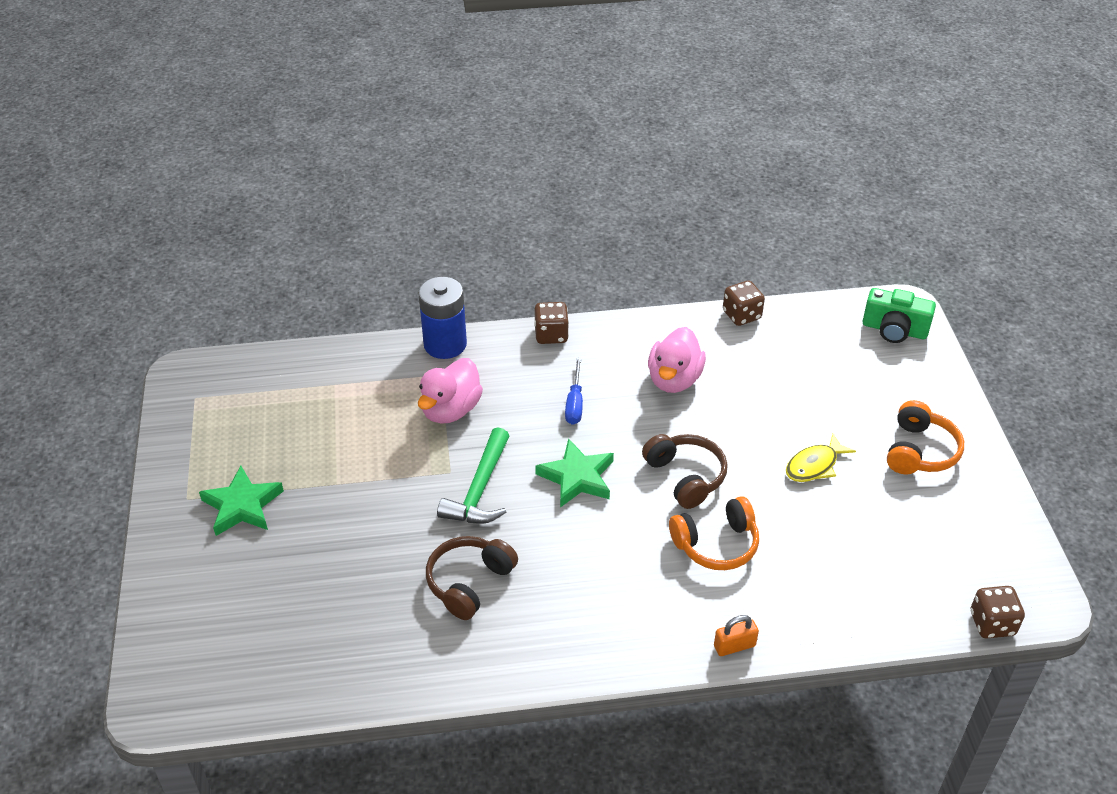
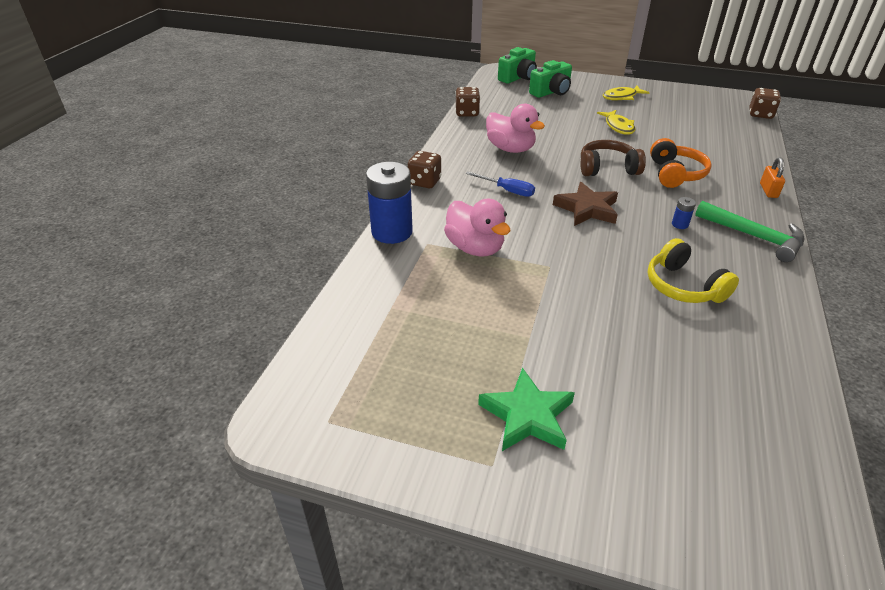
camera: 65 degrees left, 5 degrees down
brown headphones [426,536,518,620] -> yellow headphones [648,238,739,303]
green hammer [437,427,510,524] -> green hammer moved to [695,201,805,262]
green star [535,438,614,508] -> brown star [553,182,618,226]
orange headphones [887,400,964,474] -> yellow fish [603,86,650,101]
none -> green camera [529,60,572,98]
none -> blue battery [672,197,696,229]

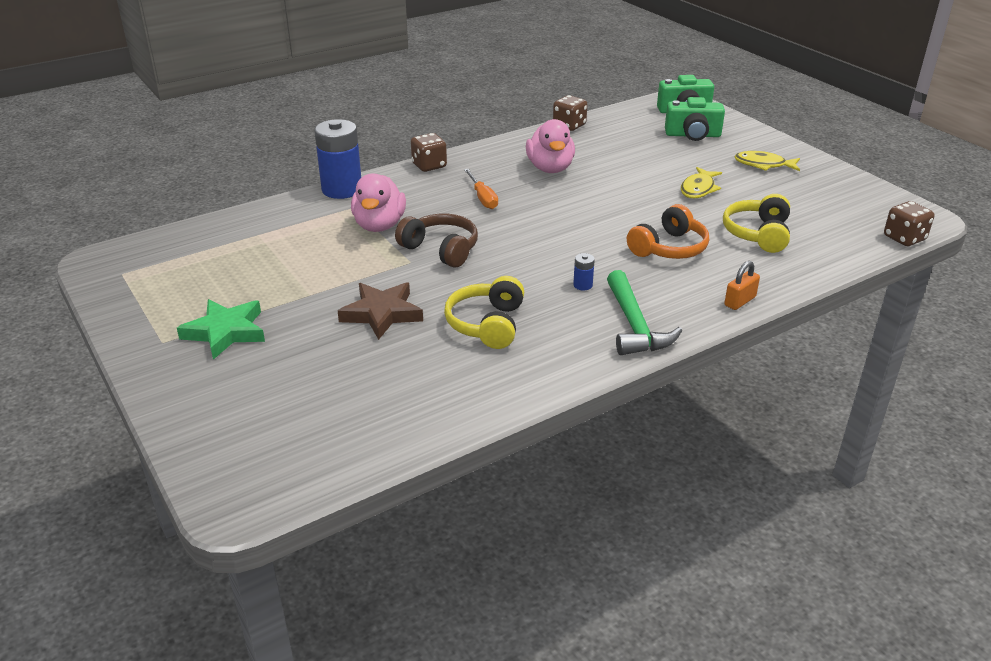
camera: 40 degrees right, 5 degrees down
blue screwdriver [465,171,535,197] -> orange screwdriver [464,169,498,209]
brown star [553,182,618,226] -> brown star moved to [338,282,423,340]
brown headphones [581,140,646,176] -> brown headphones moved to [395,214,478,268]
none -> yellow headphones [723,194,790,253]

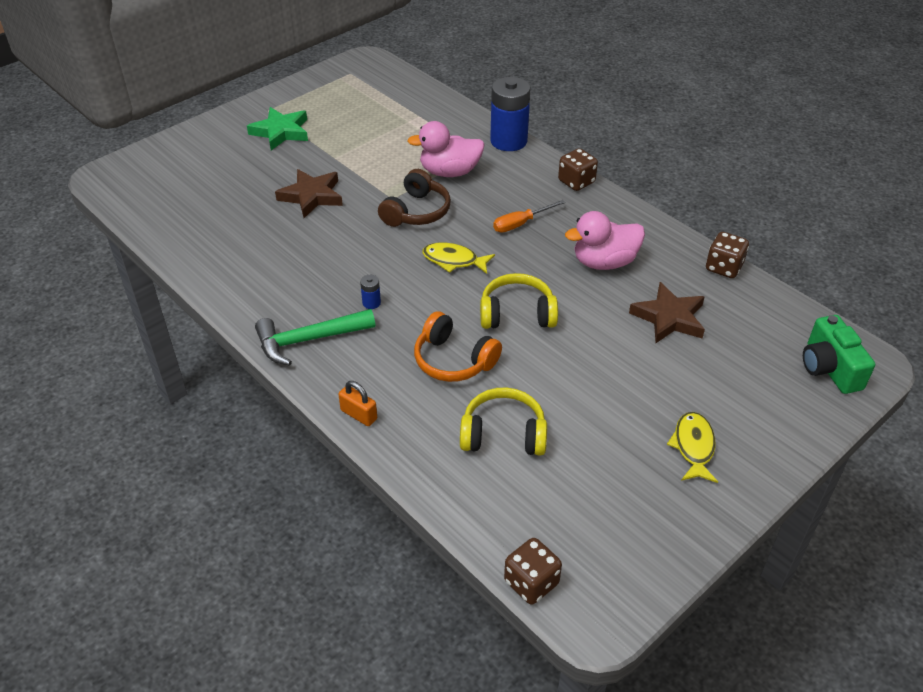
camera: 80 degrees right, 10 degrees up
yellow headphones [444,276,524,349] -> yellow headphones moved to [480,273,558,329]
green camera [665,97,725,141] -> none
yellow fish [681,167,722,199] -> yellow fish moved to [422,243,495,274]
none -> brown star [629,282,705,343]

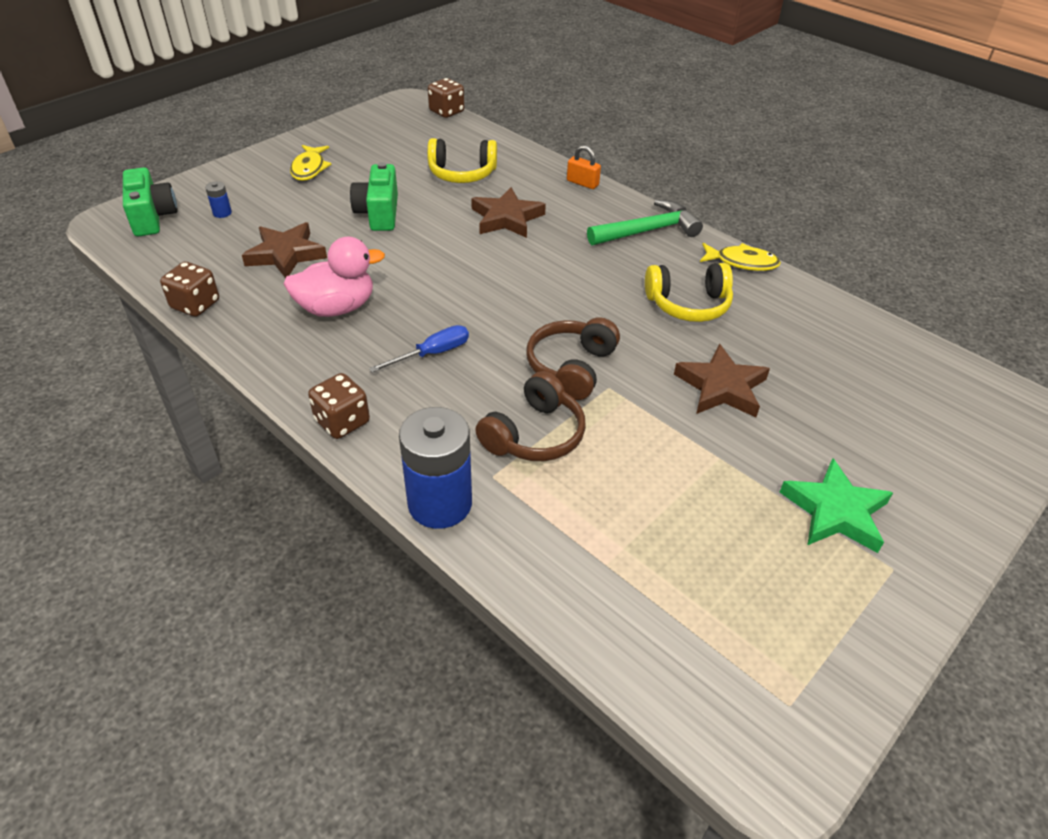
camera: 175 degrees right, 0 degrees up
blue battery [360,275,381,309] -> blue battery moved to [205,181,232,218]
pink duck [407,121,485,177] -> brown headphones [476,371,586,461]
orange headphones [414,311,502,382] -> brown star [471,187,546,238]
yellow fish [422,243,495,274] -> yellow fish moved to [700,243,781,271]
yellow headphones [480,273,558,329] -> yellow headphones moved to [645,263,733,322]
orange screwdriver [493,200,565,233] -> blue screwdriver [369,325,469,372]
none -> green camera [350,162,398,231]

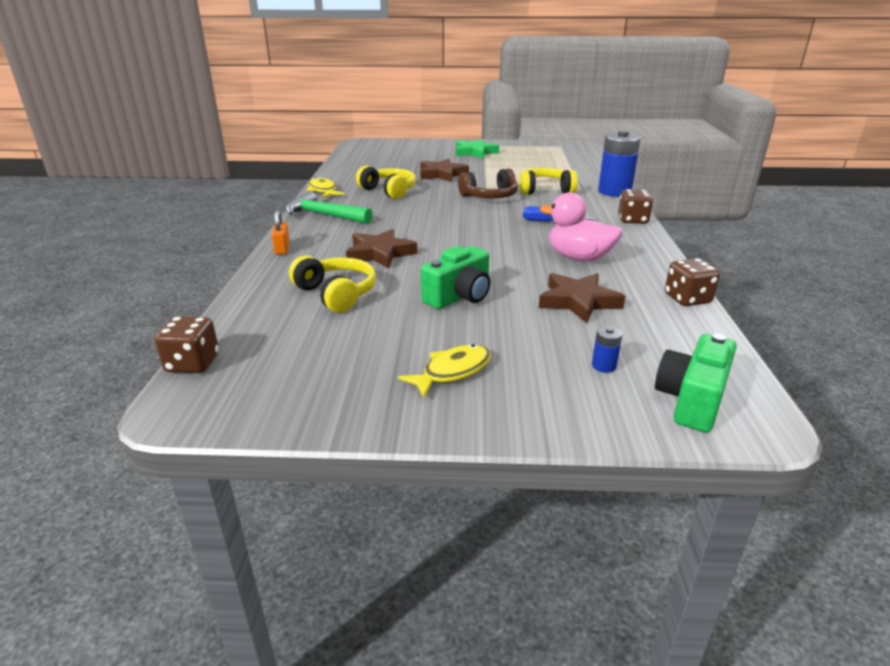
camera: 130 degrees left, 15 degrees down
brown headphones [476,371,586,461] -> yellow headphones [519,168,578,195]

